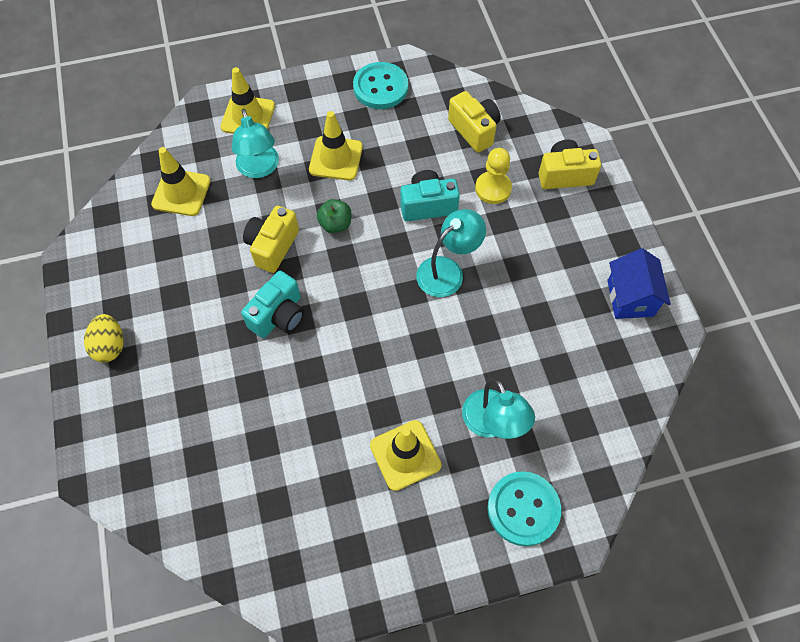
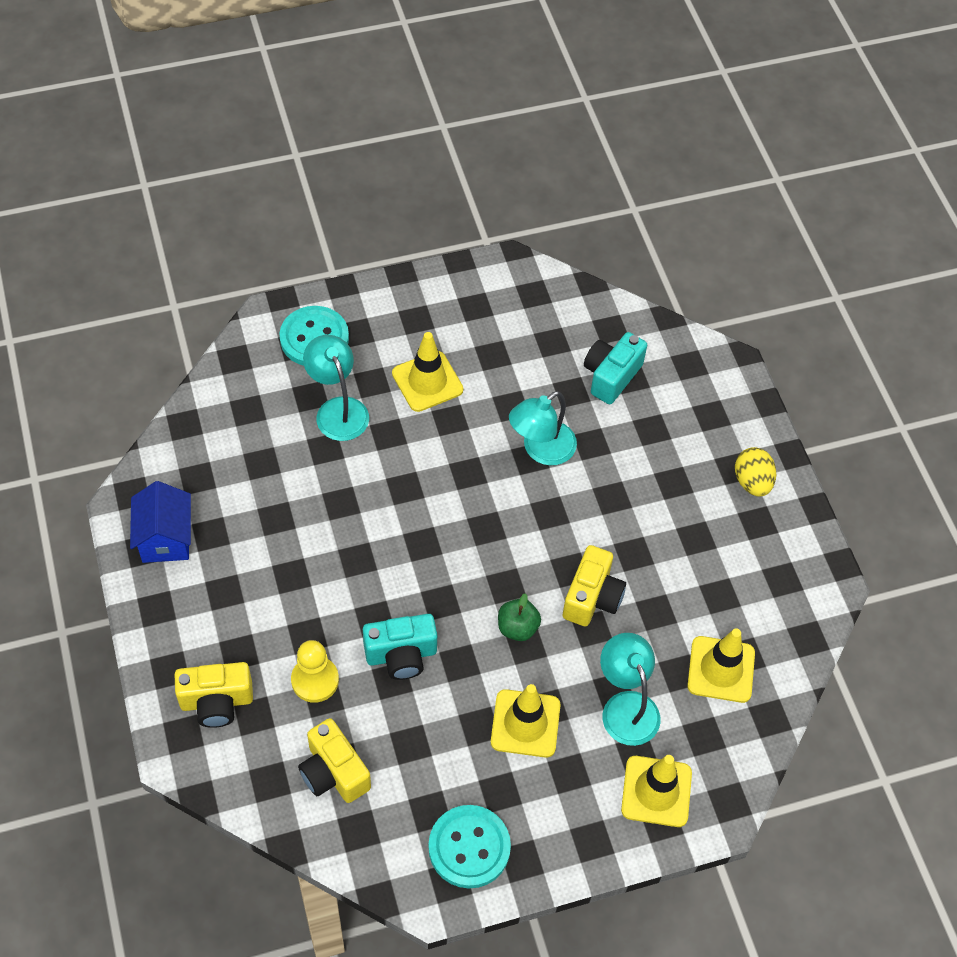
camera: 175 degrees right, 5 degrees down
turquoise camera [241,271,304,338] -> turquoise camera moved to [584,332,647,404]
turquoise lamp [416,209,486,297] -> turquoise lamp moved to [509,391,577,465]

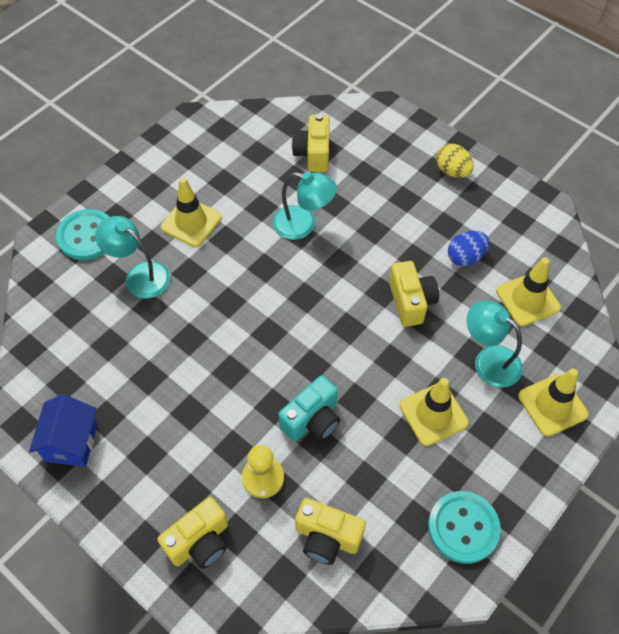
camera: 30 degrees left, 0 degrees up
blue house [130,481,191,563] -> blue house turned 45 degrees clockwise [29,394,97,467]
green apple [498,593,541,641] -> none
turquoise lamp [509,391,577,465] -> turquoise lamp turned 90 degrees counterclockwise [273,171,337,240]
turquoise camera [584,332,647,404] -> yellow camera [292,114,330,172]
none -> blue egg [448,231,489,266]

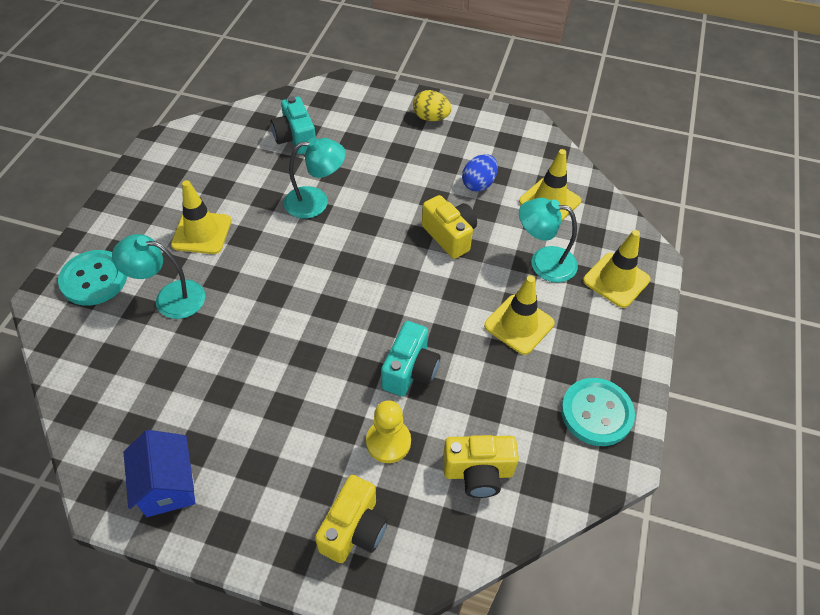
camera: 25 degrees left, 5 degrees down
yellow camera [292,114,330,172] -> turquoise camera [271,96,316,154]

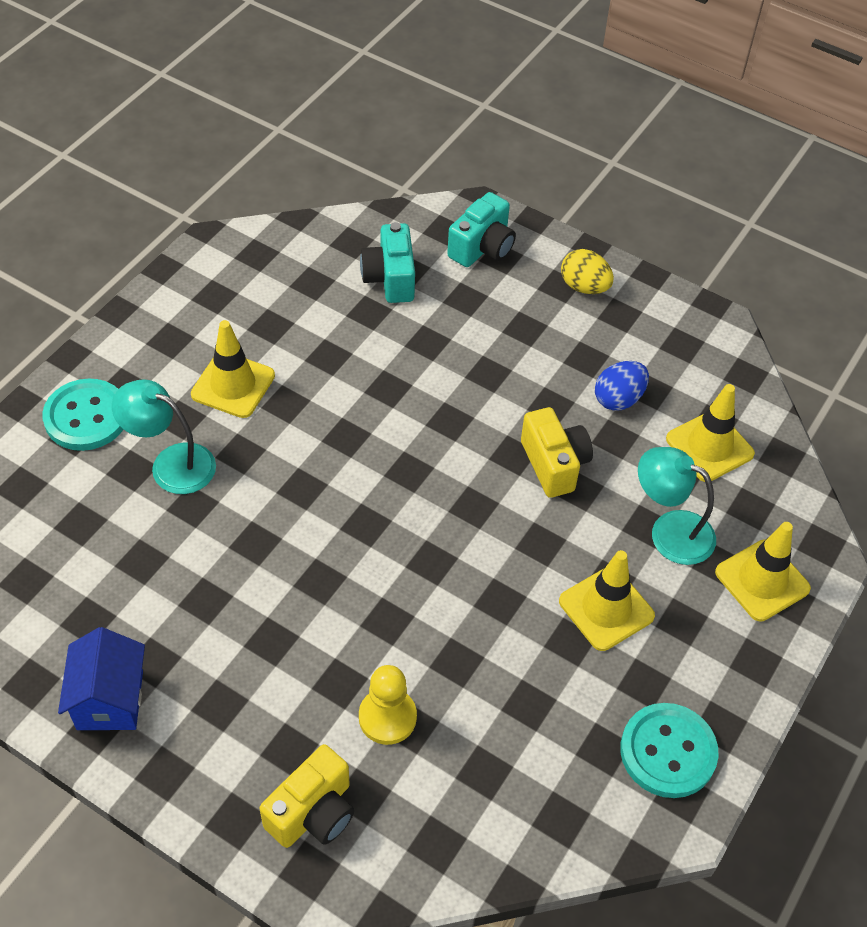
camera: 15 degrees right, 0 degrees up
turquoise lamp [284,138,346,219] -> none
turquoise camera [381,321,440,396] -> turquoise camera moved to [447,192,516,267]
yellow camera [443,435,519,498] -> none

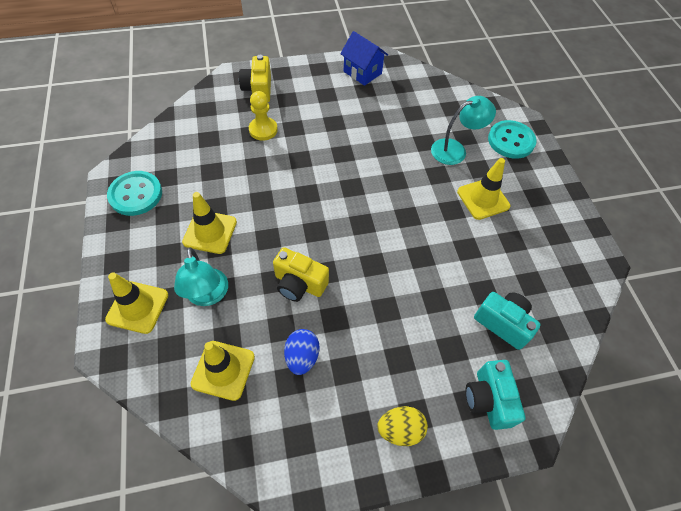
camera: 135 degrees right, 5 degrees up
turquoise lamp [638,447,716,565] -> turquoise lamp turned 90 degrees clockwise [174,248,228,306]

